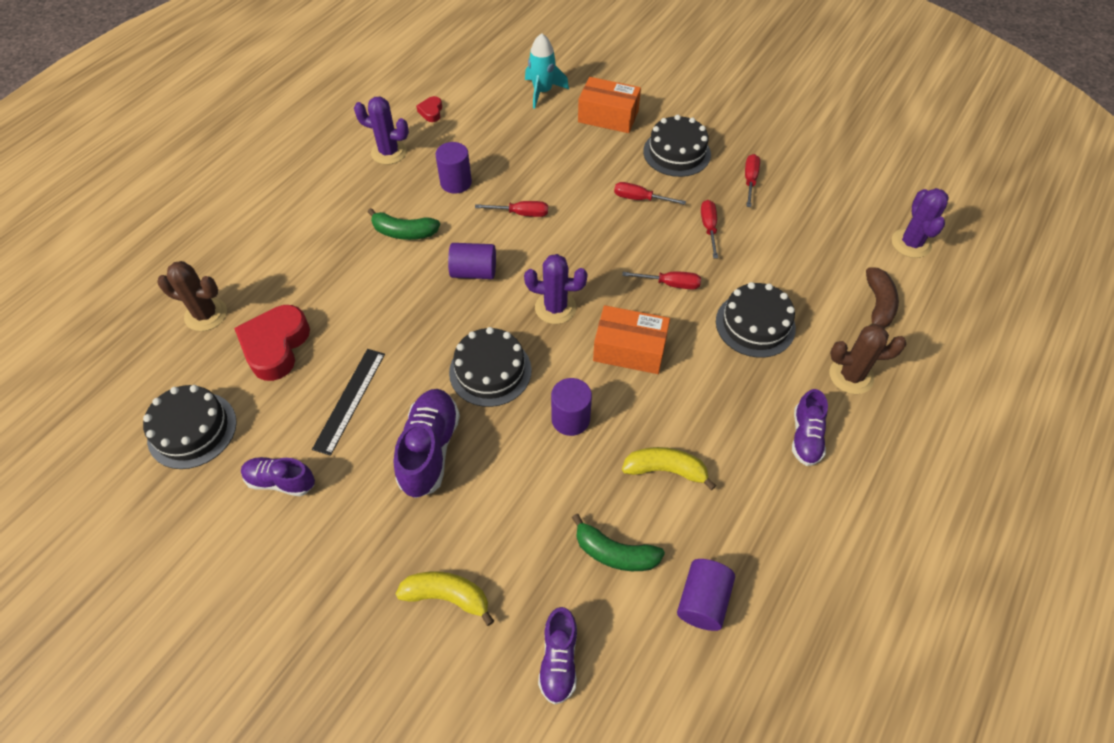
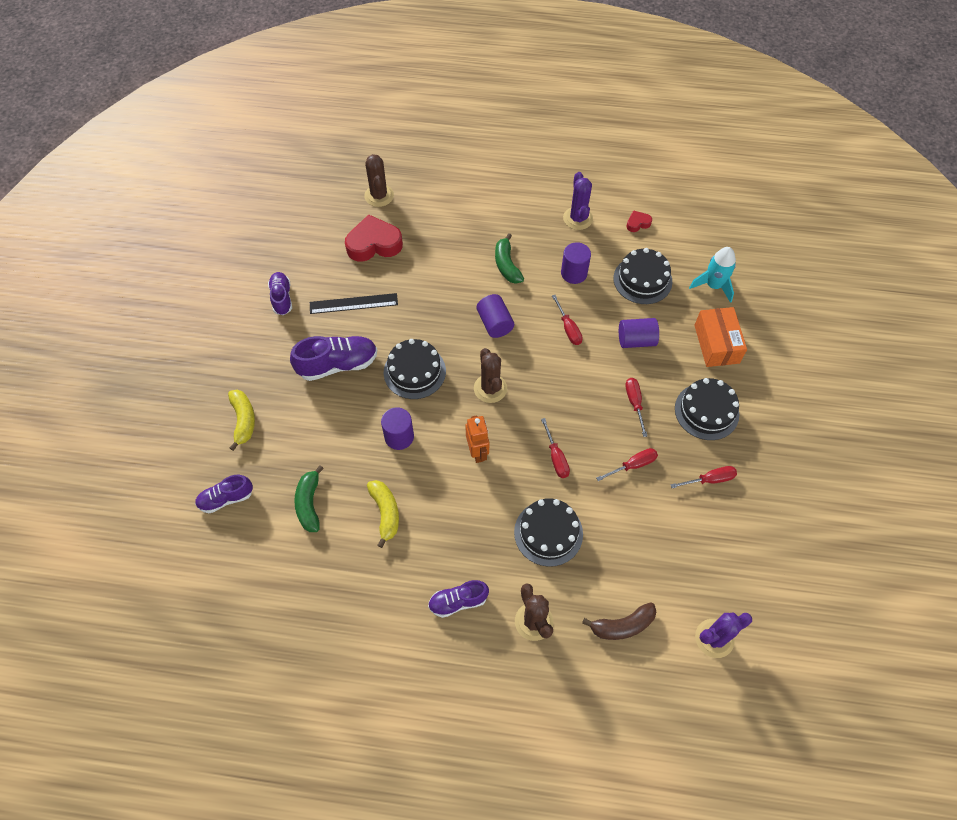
camera: 65 degrees right, 5 degrees up
black cake [143,385,237,469] -> black cake moved to [613,248,672,304]
purple cactus [524,254,588,324] -> brown cactus [474,348,507,403]
orange box [593,305,670,374] -> orange robot [466,415,490,463]
purple cylinder [677,559,735,631] -> purple cylinder moved to [619,318,659,348]

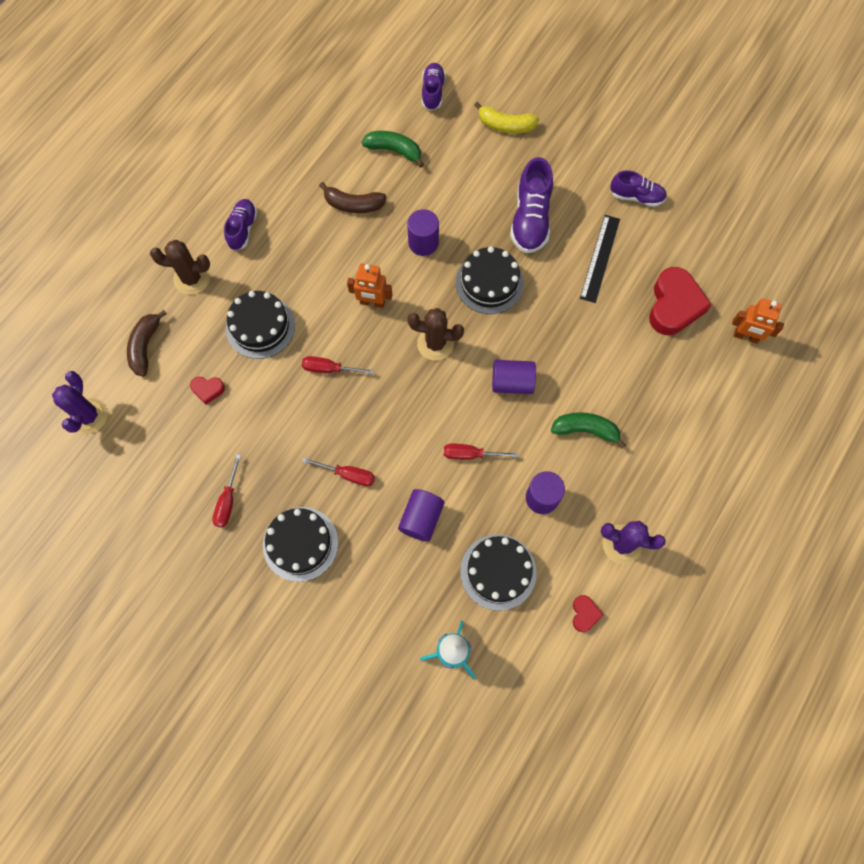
camera: 115 degrees right, 10 degrees up
brown cactus [364,154,394,207] -> orange robot [732,299,784,344]
yellow banana [367,480,399,548] -> brown banana [319,182,387,213]
red screwdriver [596,448,658,481] -> none
orange box [694,307,747,367] -> none
none -> red heart [190,377,225,405]

